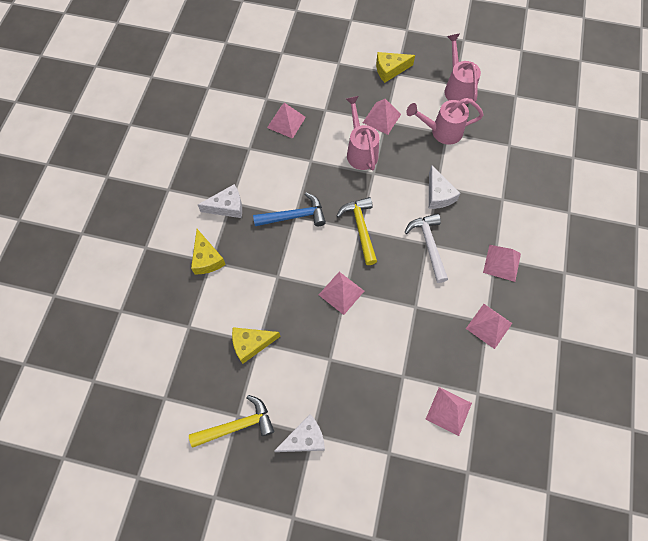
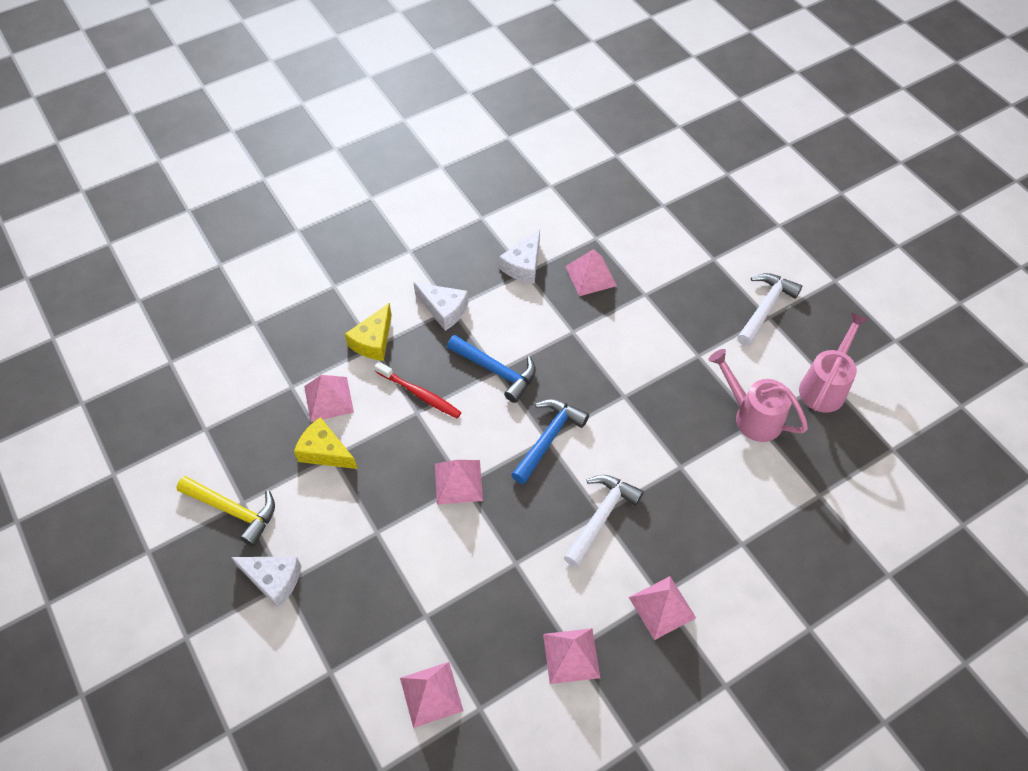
camera: 45 degrees right, 10 degrees down
yellow hammer [337,197,377,265] -> blue hammer [511,399,589,484]
pink watering can [346,96,379,171] -> none
pink pyramid [363,99,401,135] -> pink pyramid moved to [304,375,354,422]
yellow cheese [376,52,415,83] -> white hammer [737,273,802,346]
white cheese [429,165,461,209] -> white cheese moved to [499,230,540,283]
none -> red toothbrush [375,361,462,418]

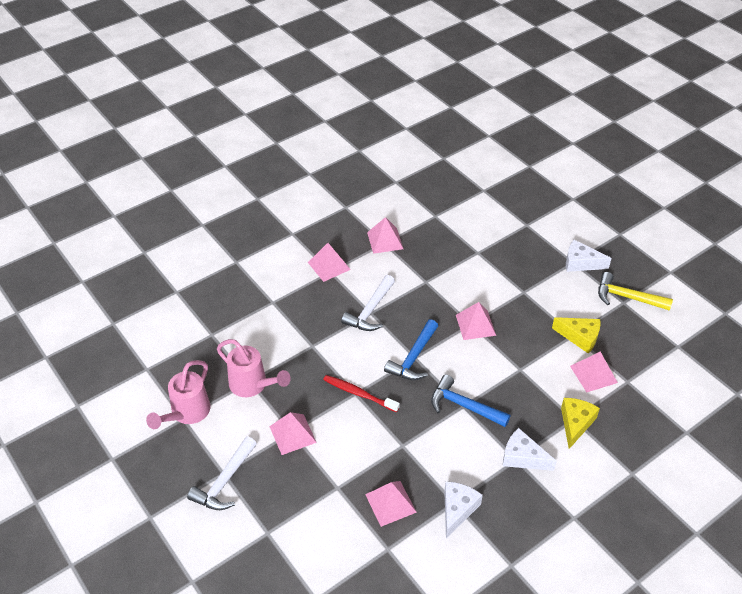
camera: 175 degrees right, 10 degrees down
red toothbrush [375,361,462,418] -> red toothbrush moved to [323,375,400,412]
pink pyramid [400,662,463,728] -> pink pyramid moved to [269,412,317,455]

